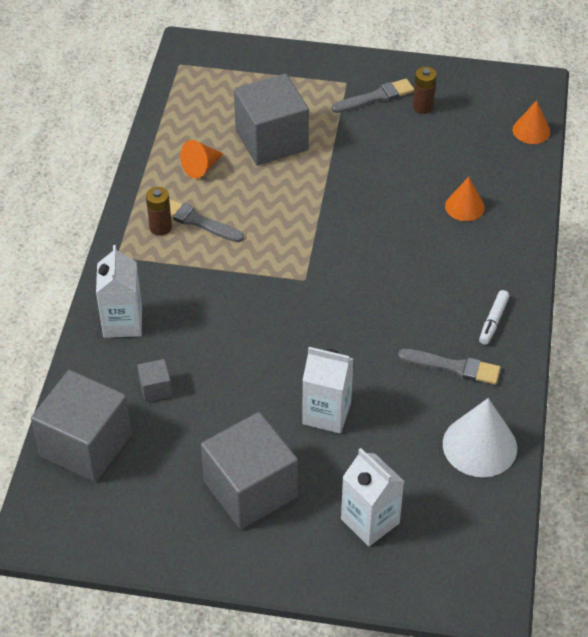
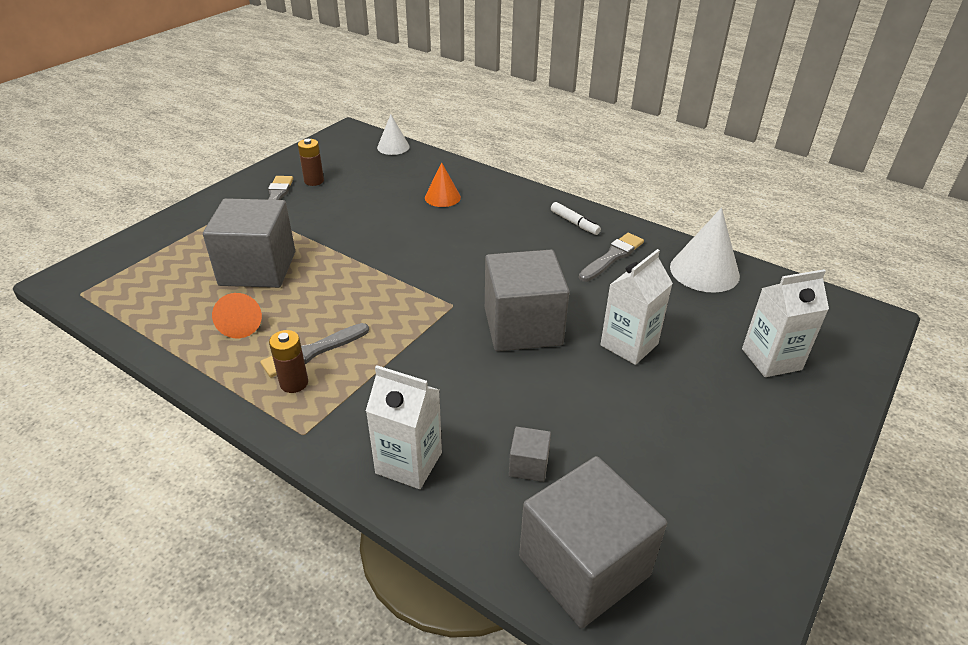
camera: 65 degrees left, 10 degrees down
grey cube [201,412,298,529] -> grey cube moved to [485,250,570,351]
orange cone [513,100,550,144] -> white cone [377,114,410,155]

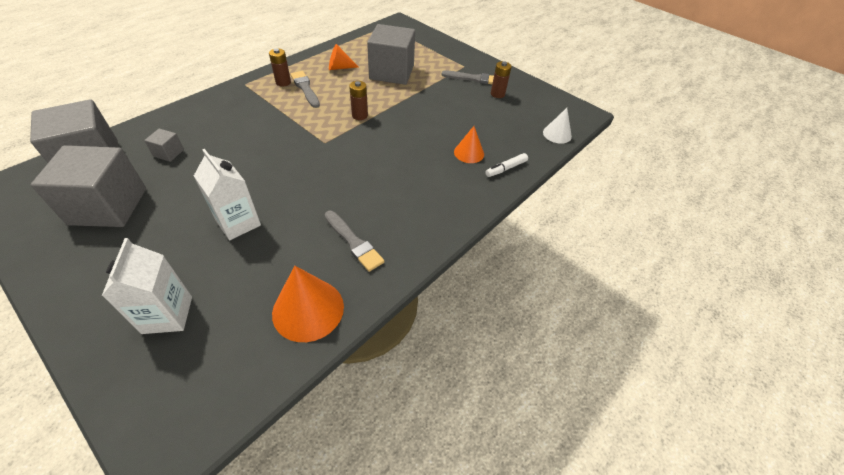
camera: 95 degrees right, 10 degrees up
white carton [366,365,442,489] -> none
grey cube [485,250,570,351] -> grey cube moved to [31,145,146,227]
white marker [551,202,601,235] -> white marker moved to [485,153,528,177]
white cone [670,208,740,293] -> orange cone [272,266,344,342]
none -> brown battery [349,81,368,120]

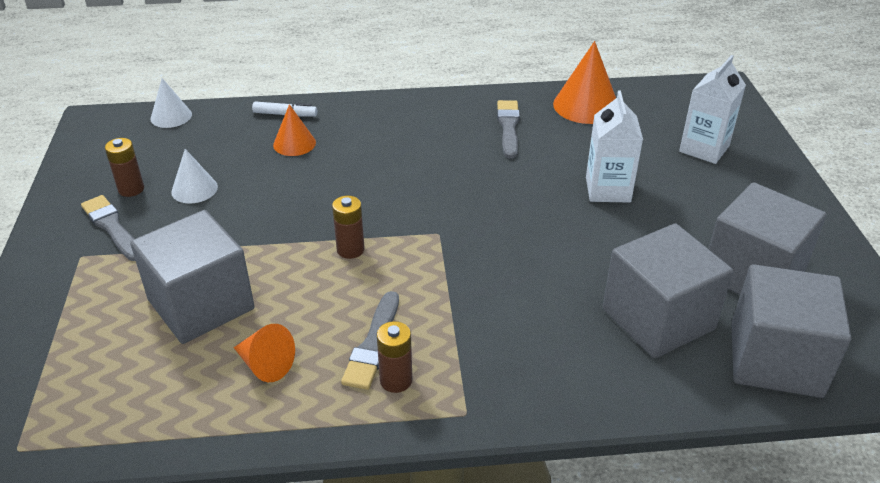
camera: 135 degrees left, 10 degrees down
grey cube [144,128,184,162] -> grey cube [603,223,733,358], size x2.35
none -> white cone [171,149,218,204]

